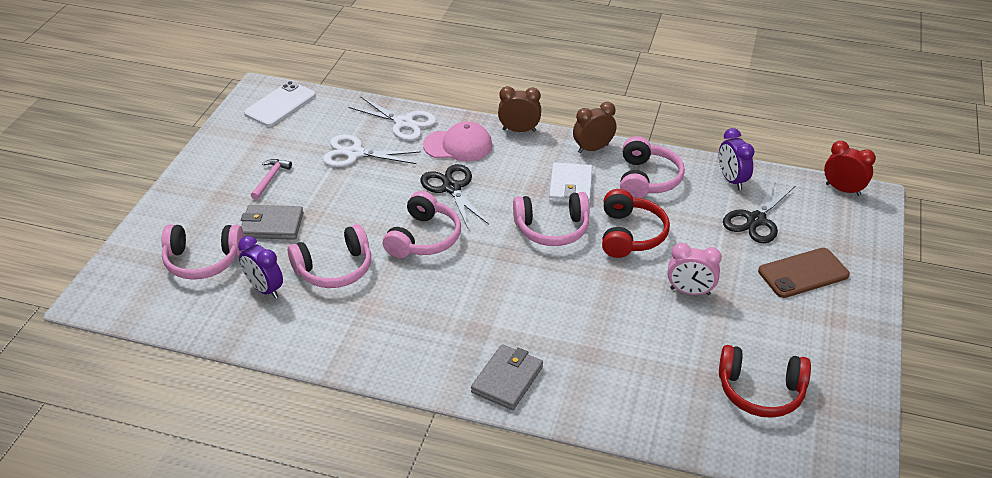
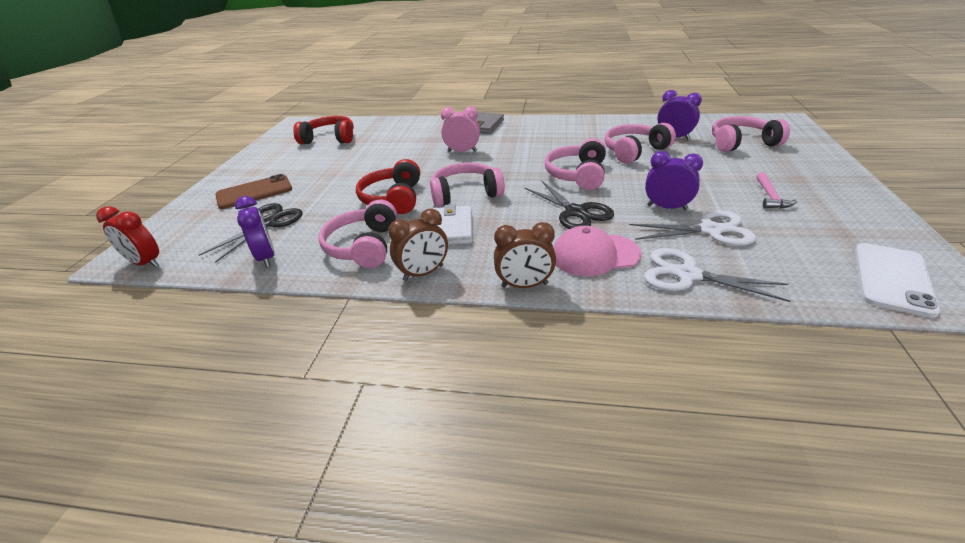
camera: 175 degrees right, 5 degrees down
grey wallet [241,205,304,240] -> none
pink clock [667,243,722,295] -> pink clock moved to [441,106,480,152]
none -> purple clock [645,151,703,210]

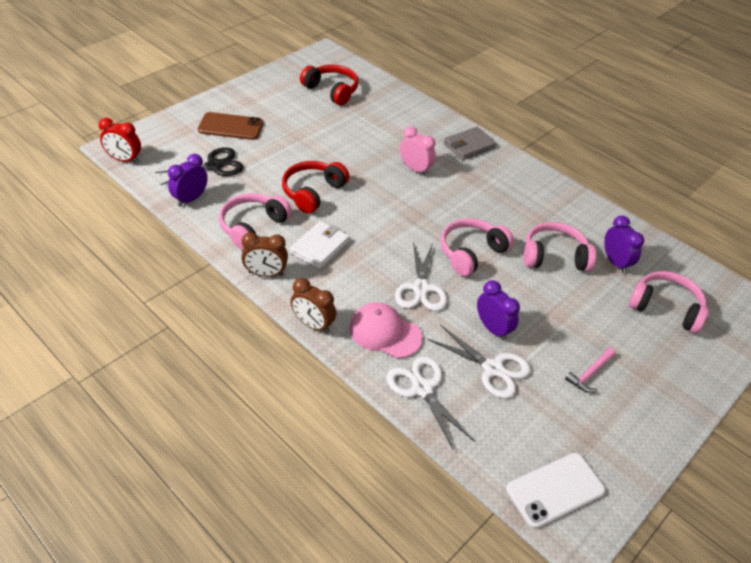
camera: 30 degrees right, 10 degrees up
red clock [96,206,159,268] -> red clock turned 45 degrees counterclockwise [99,118,141,163]
purple clock [235,196,274,267] -> purple clock turned 150 degrees counterclockwise [168,154,208,207]
pink headphones [430,162,505,207] -> none
black scissors [525,180,614,229] -> white scissors [395,242,447,311]

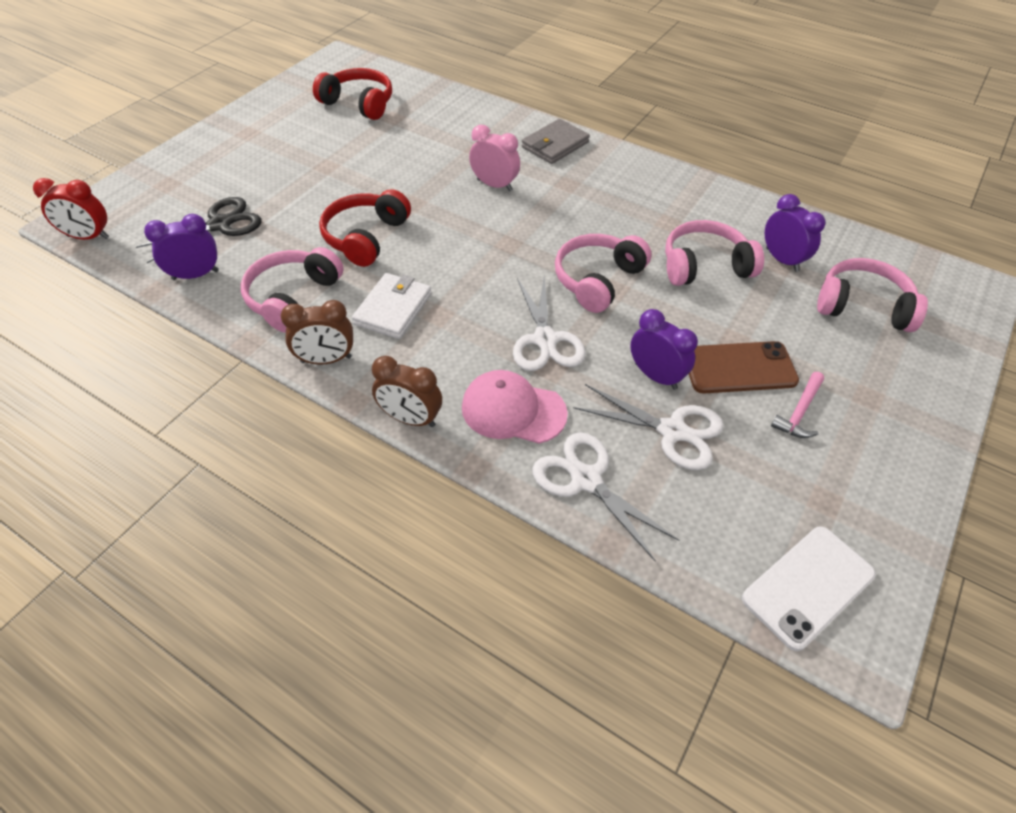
camera: 10 degrees left, 5 degrees up
purple clock [168,154,208,207] -> purple clock turned 45 degrees clockwise [144,214,219,280]
brown phone [198,112,263,140] -> brown phone moved to [689,341,799,393]

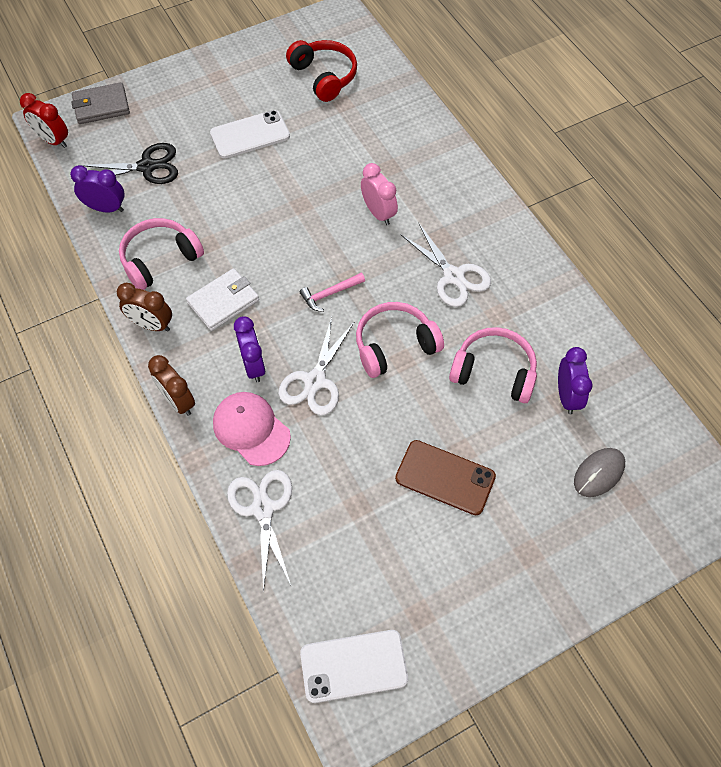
camera: 30 degrees right, 10 degrees up
red headphones [319,189,411,267] -> none
grey wallet [522,119,590,164] -> grey wallet moved to [71,82,130,124]
white scissors [574,384,724,470] -> white scissors moved to [401,223,491,307]
purple clock [630,309,698,390] -> purple clock moved to [234,316,266,382]
pink hammer [771,372,824,438] -> pink hammer moved to [300,273,365,312]
pink headphones [817,258,928,332] -> grey mouse [574,448,625,497]
none -> white phone [210,110,290,159]

